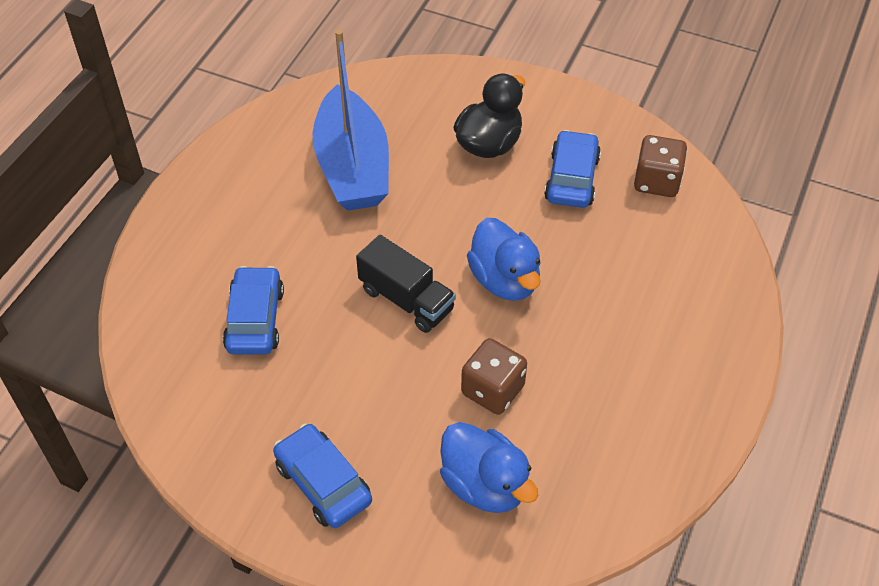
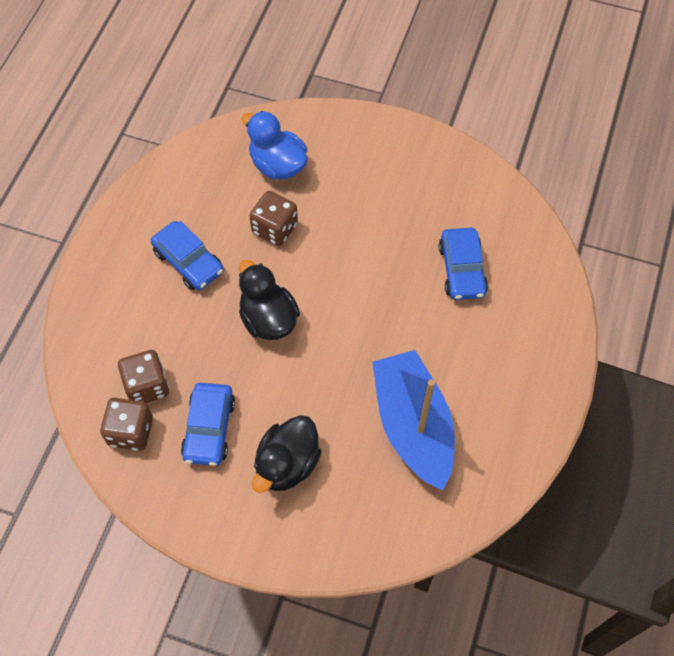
camera: 175 degrees right, 10 degrees up
blue car [273,424,372,528] -> blue car moved to [151,221,224,290]
black truck [356,235,456,333] -> none
blue duck [467,218,541,301] -> black duck [239,260,300,340]
none -> brown dice [118,350,169,403]

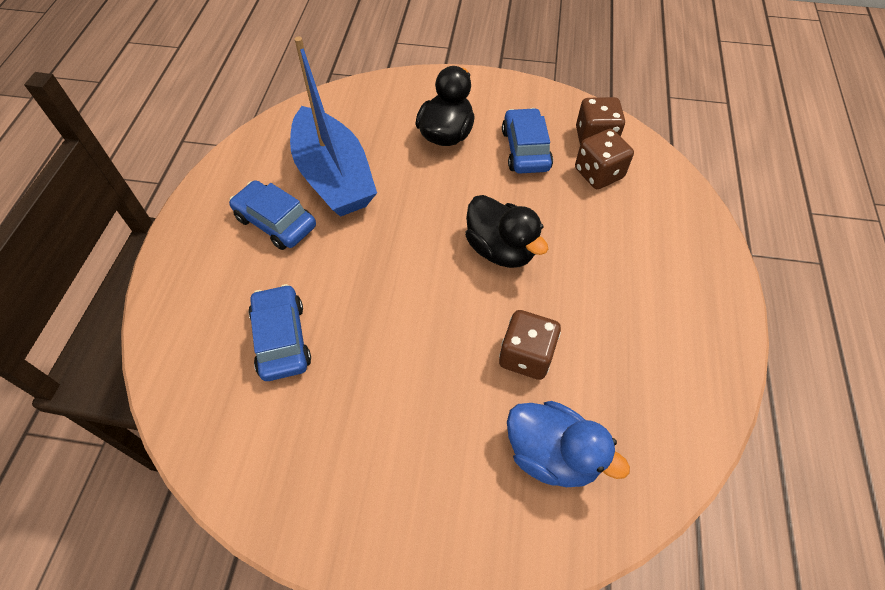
camera: 170 degrees right, 5 degrees down
blue car [151,221,224,290] -> blue car moved to [229,180,316,250]

